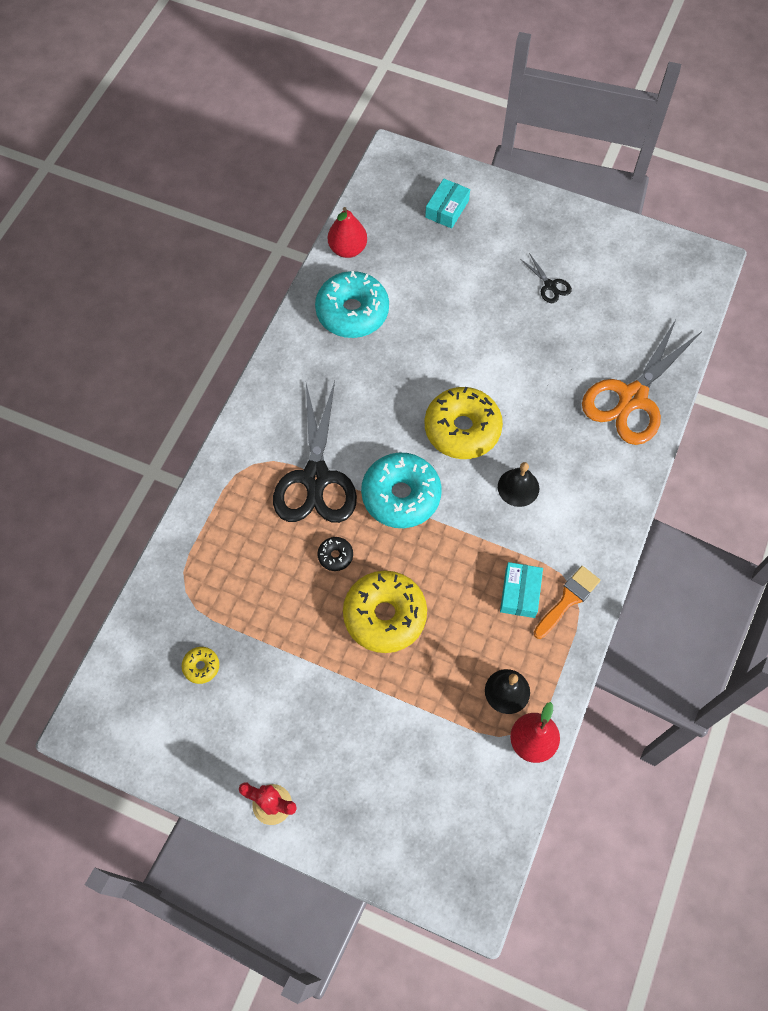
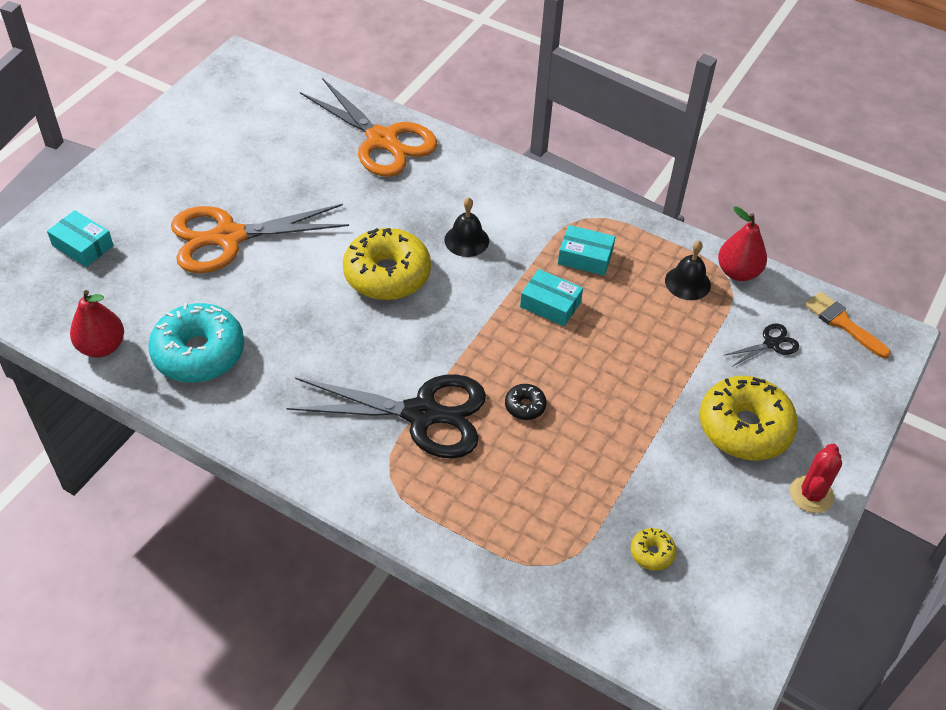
camera: 85 degrees left, 15 degrees down
yellow donut [343,571,427,653] -> yellow donut moved to [700,376,798,460]
turquoise donut [361,453,442,528] -> none
black scissors [520,253,572,303] -> black scissors moved to [725,324,799,367]
orange brush [534,566,600,639] -> orange brush moved to [805,292,891,358]
none -> orange scissors [171,204,349,273]
none -> turquoise box [520,269,583,327]

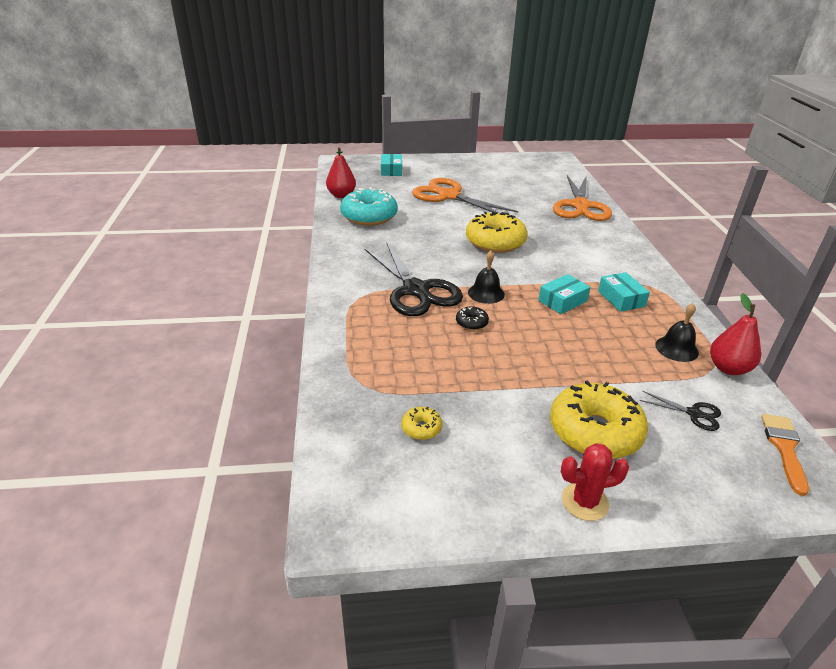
camera: 55 degrees right, 15 degrees down
black bell [444,197,489,257] -> black bell moved to [468,251,505,304]
turquoise box [520,269,583,327] -> turquoise box turned 60 degrees clockwise [538,274,591,314]

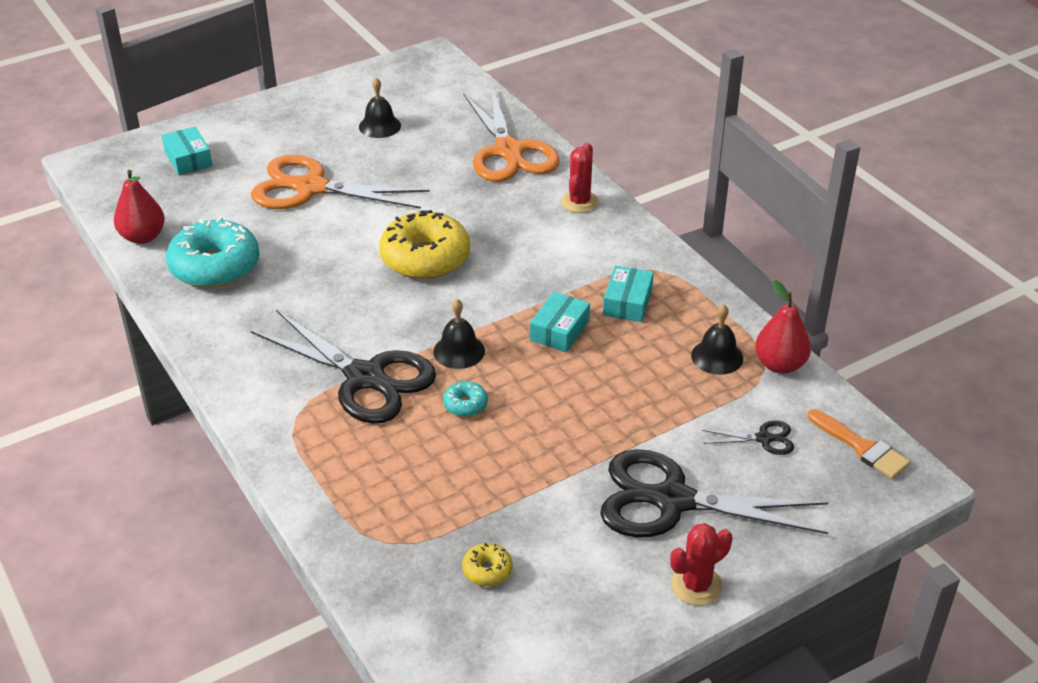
camera: 25 degrees left, 5 degrees up
black donut [456,306,489,330] -> turquoise donut [443,381,488,417]
yellow donut [550,381,648,459] -> black scissors [600,449,829,537]
turquoise box [598,272,650,312] -> turquoise box turned 60 degrees clockwise [603,266,654,322]
orange brush [761,414,809,496] -> orange brush turned 150 degrees clockwise [808,409,911,479]
none -> black bell [359,78,401,138]
none -> red cactus [561,143,599,213]

